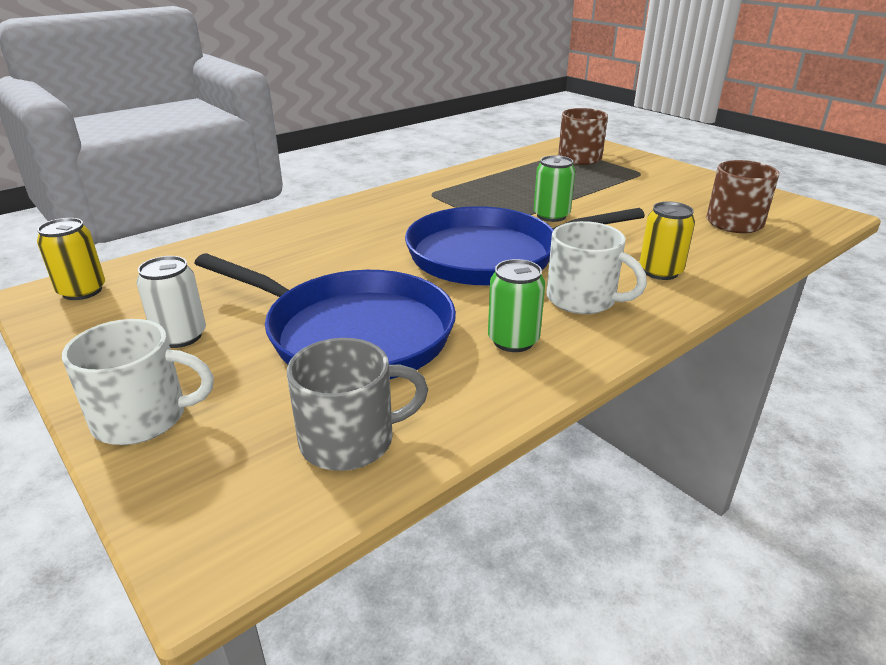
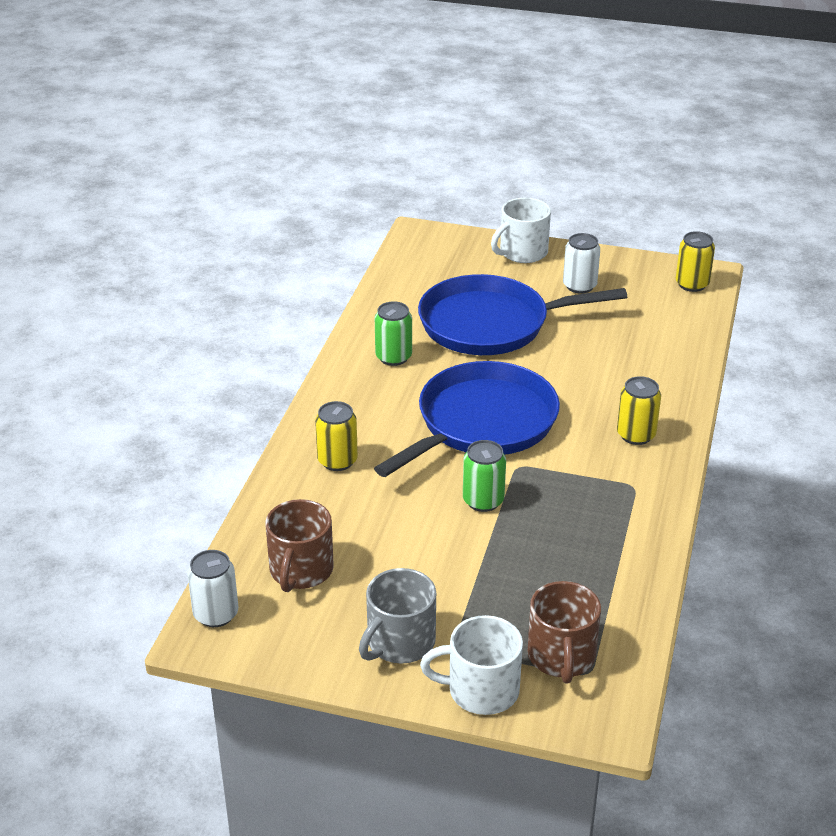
camera: 145 degrees right, 5 degrees up
grey mug [287,338,428,471] -> grey mug moved to [359,568,436,664]
white mug [546,221,647,314] -> white mug moved to [420,615,523,715]
none -> white can [187,550,239,627]
none -> yellow can [617,376,661,445]

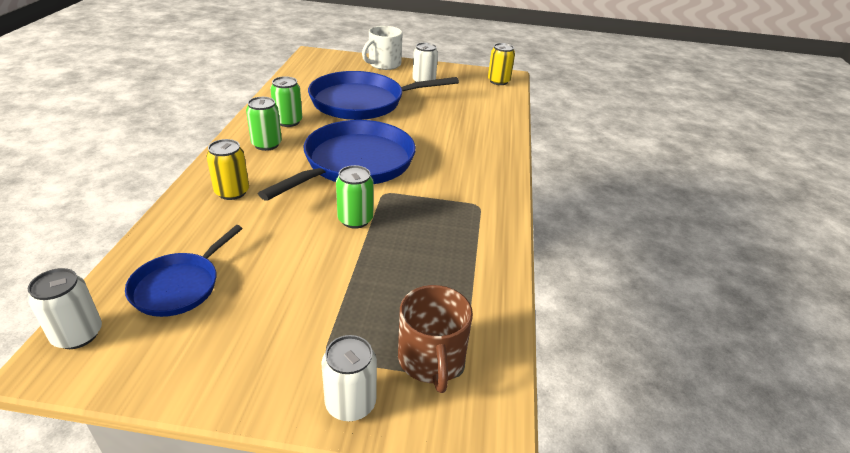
camera: 10 degrees left, 0 degrees up
brown mug [265,499,334,592] -> blue pan [125,225,243,317]
grey mug [359,568,436,664] -> none
white mug [420,615,523,715] -> white can [322,335,377,421]
yellow can [617,376,661,445] -> none
none -> green can [246,97,282,151]

